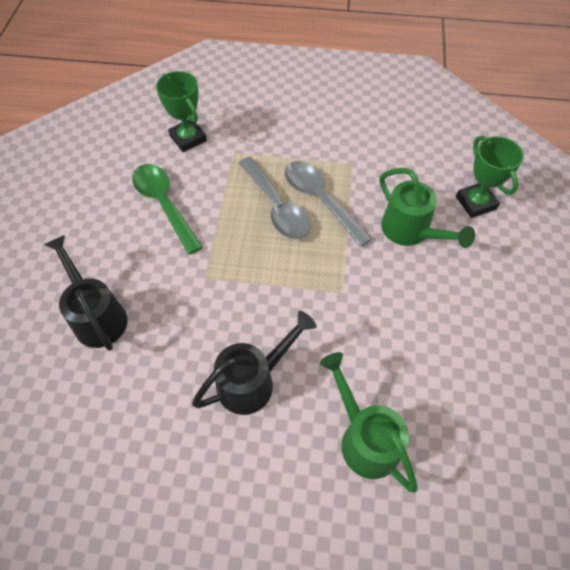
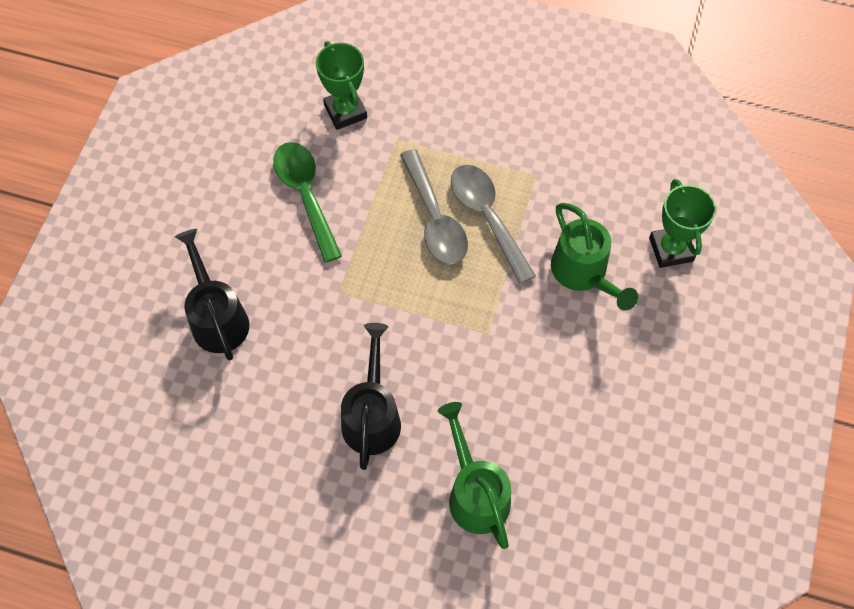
camera: 10 degrees right, 5 degrees up
black watering can [192,311,317,415] -> black watering can turned 60 degrees counterclockwise [341,323,401,470]

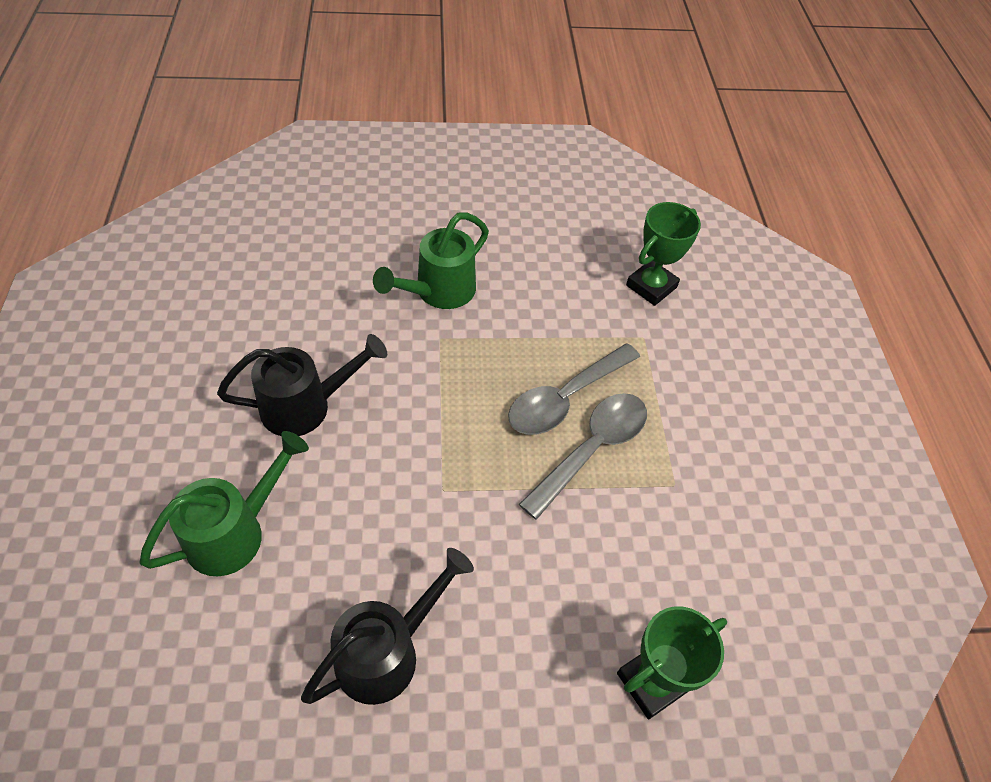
camera: 65 degrees right, 10 degrees down
black watering can [175,229,249,360] -> black watering can moved to [301,548,474,705]
green spoon [273,142,342,263] -> none
green watering can [551,203,638,311] -> green watering can moved to [373,212,489,309]

